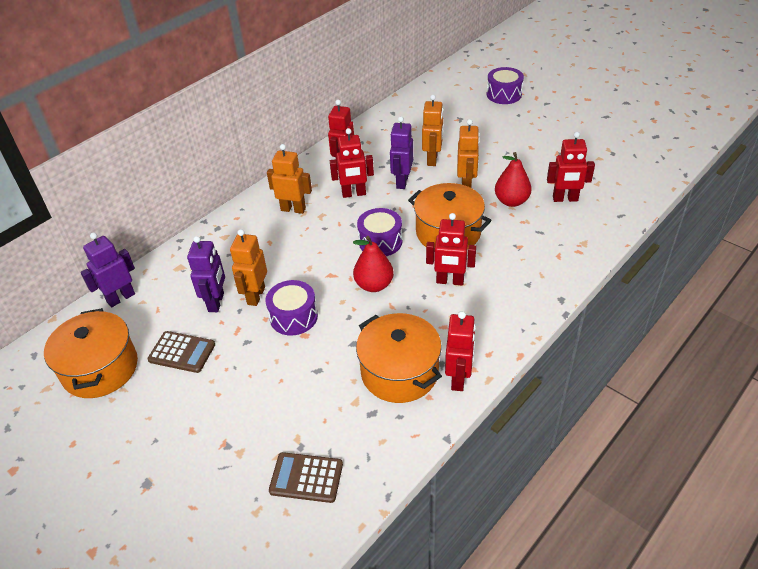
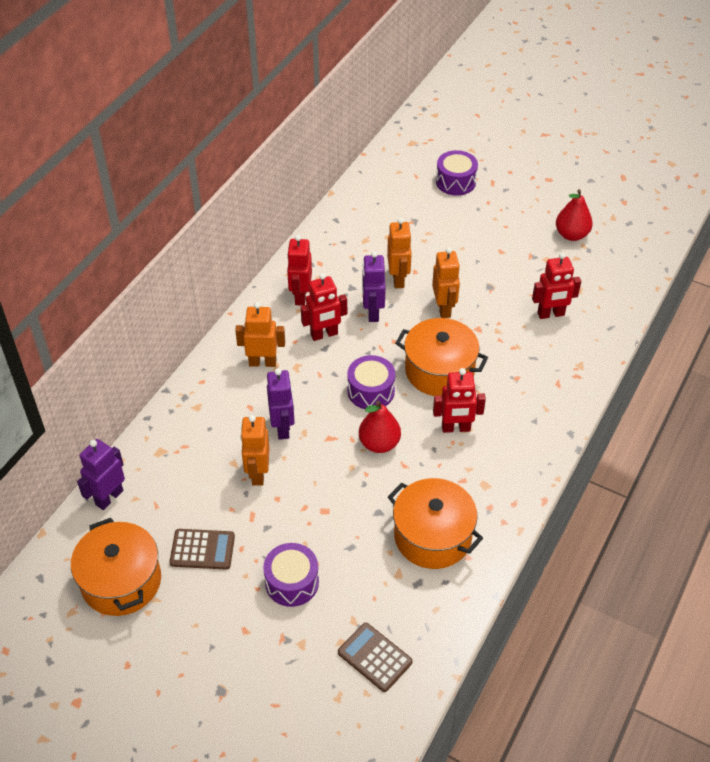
camera: 15 degrees left, 5 degrees up
purple robot [187,236,225,312] -> purple robot moved to [267,368,295,440]
purple drum [265,280,318,336] -> purple drum moved to [263,543,319,607]
brown calculator [269,452,343,503] -> brown calculator turned 45 degrees clockwise [338,623,413,692]
red robot [445,311,476,391] -> none
red pear [495,152,532,207] -> red pear moved to [556,189,593,241]

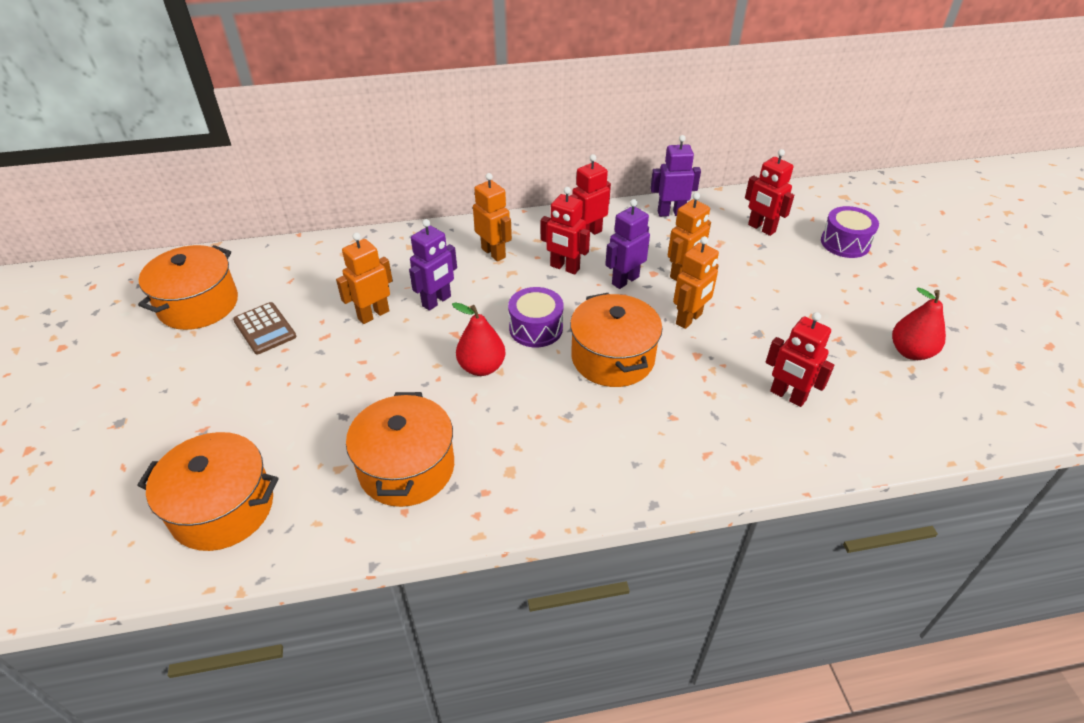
camera: 50 degrees right, 5 degrees down
purple robot [77,439,125,510] -> purple robot moved to [650,135,701,217]
purple drum [263,543,319,607] -> none
brown calculator [338,623,413,692] -> orange pot [137,432,279,551]
red robot [433,368,486,433] -> red robot moved to [745,149,794,236]

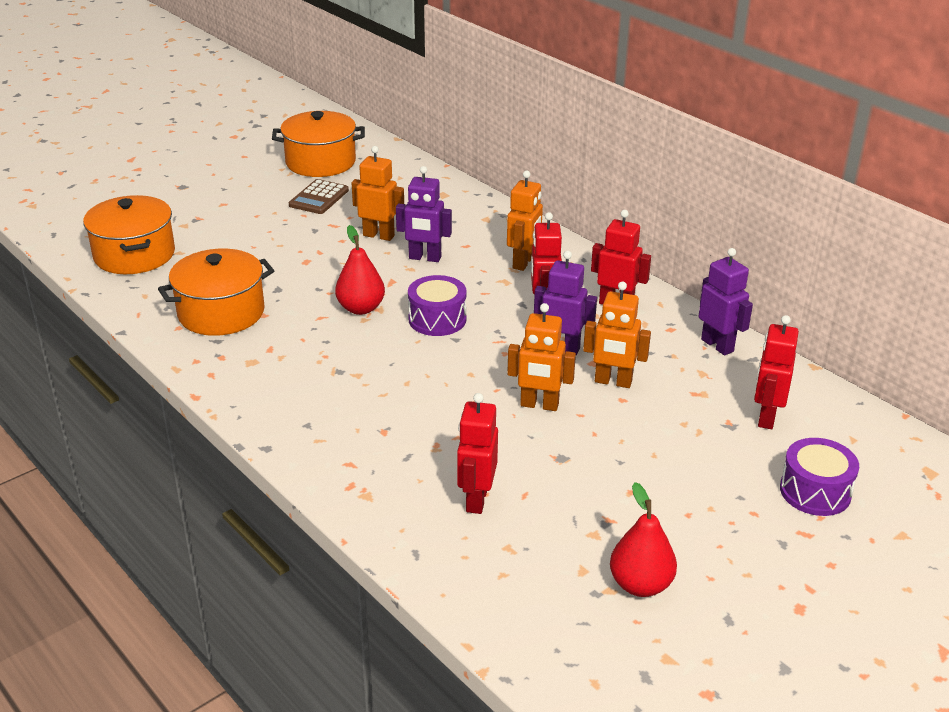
camera: 60 degrees right, 10 degrees down
orange pot [570,293,662,387] -> none

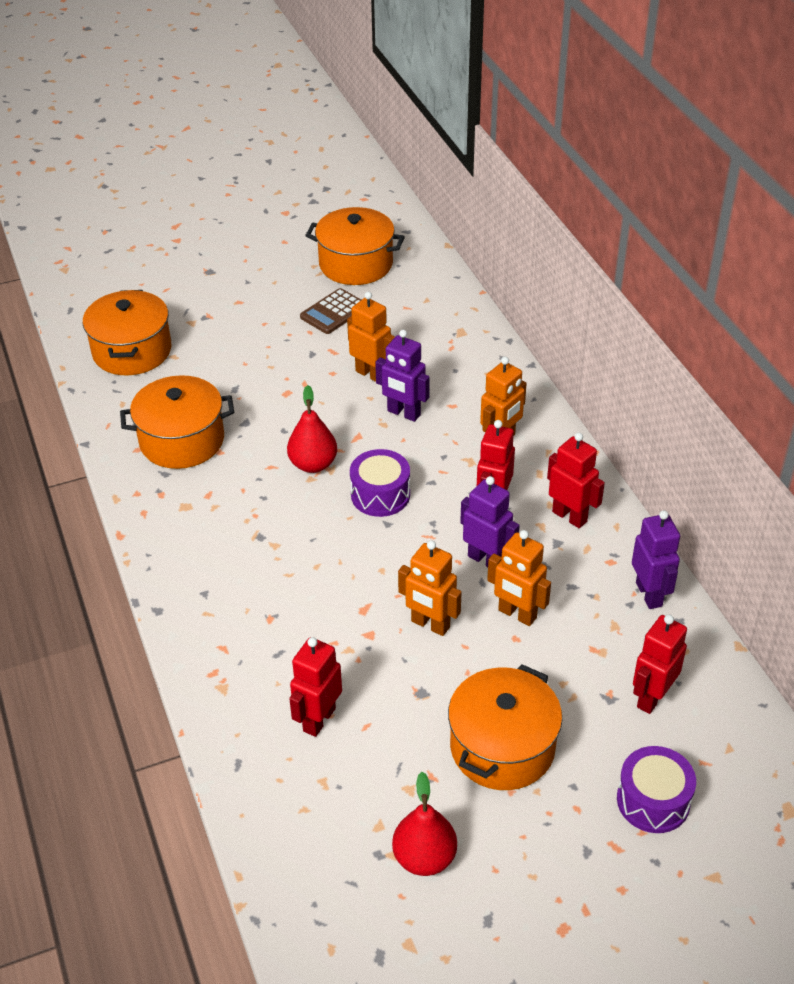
camera: 20 degrees right, 10 degrees up
none -> orange pot [448,664,562,790]

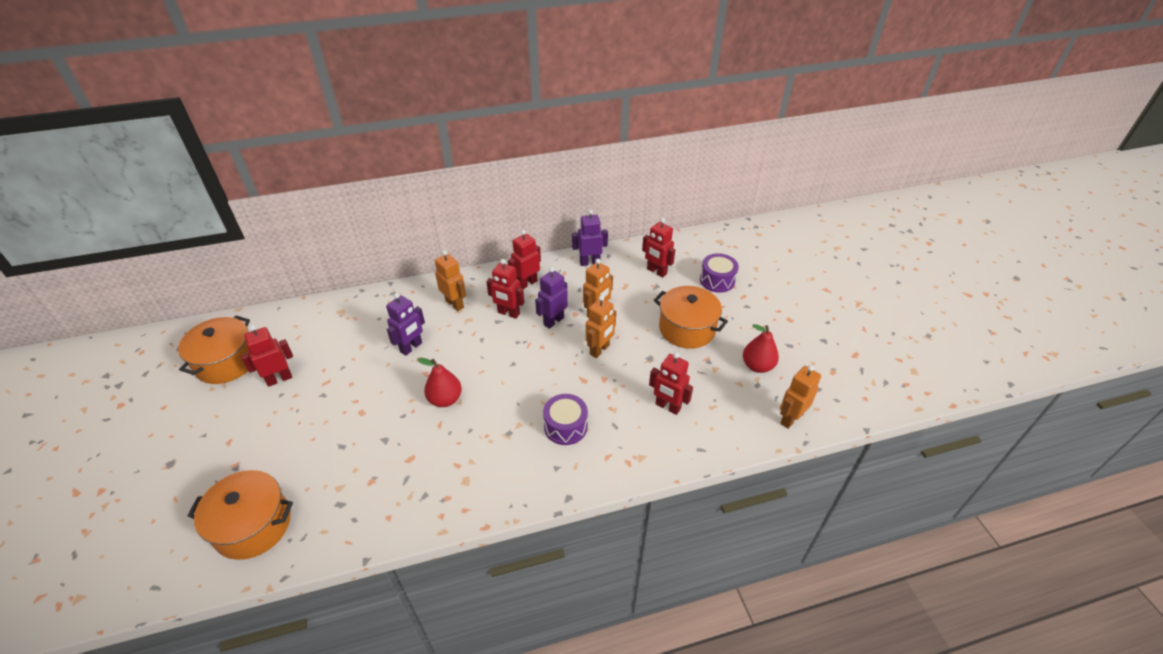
camera: 85 degrees left, 0 degrees up
orange pot [120,375,234,469] -> none
brown calculator [300,288,361,334] -> red robot [241,325,293,387]
orange robot [347,292,395,382] -> orange robot moved to [780,365,821,429]
purple drum [350,449,410,517] -> purple drum moved to [543,394,588,445]

